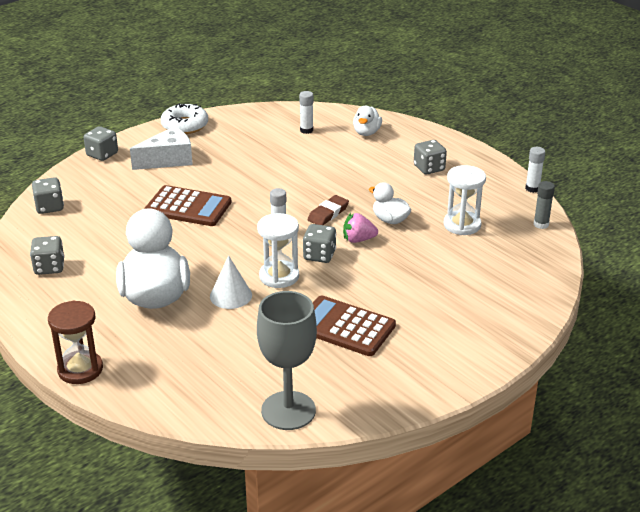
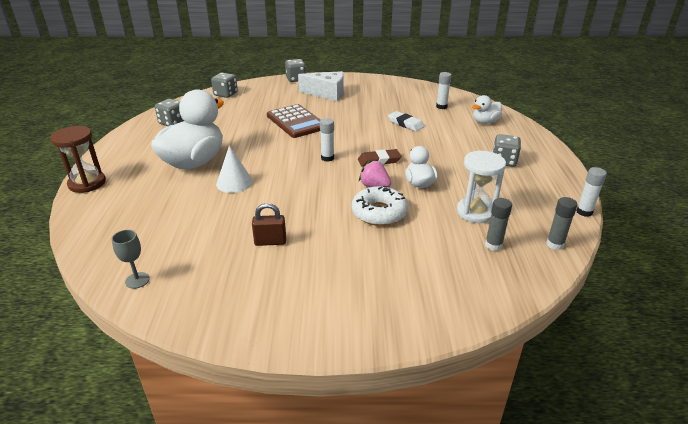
camera: 40 degrees right, 0 degrees up
white donut [161,103,208,134] -> white donut moved to [352,186,408,226]
white hourglass [257,213,299,288] -> none
grey goblet [257,291,317,430] -> grey goblet [112,230,150,289], size x0.44
grey dice [303,224,336,263] -> none
brown calculator [313,295,396,356] -> brown padlock [252,203,286,246]
none -> white eraser [388,111,424,131]
none -> grey glue stick [485,198,512,251]

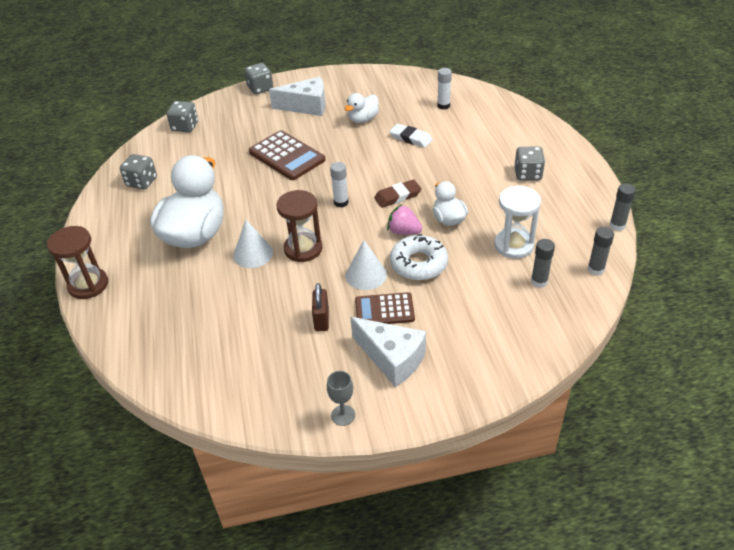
camera: 10 degrees left, 10 degrees up
grey goblet [112,230,150,289] -> grey goblet moved to [327,371,355,426]
brown padlock [252,203,286,246] -> brown padlock turned 75 degrees counterclockwise [312,283,329,331]
white duck [472,95,502,124] -> white duck moved to [345,93,379,123]
white glue stick [576,167,607,217] -> grey glue stick [609,183,636,231]
none -> brown hourglass [276,190,322,262]
none -> white cone [346,240,387,290]
none -> white cheese [350,317,426,387]
none -> brown calculator [355,292,415,324]

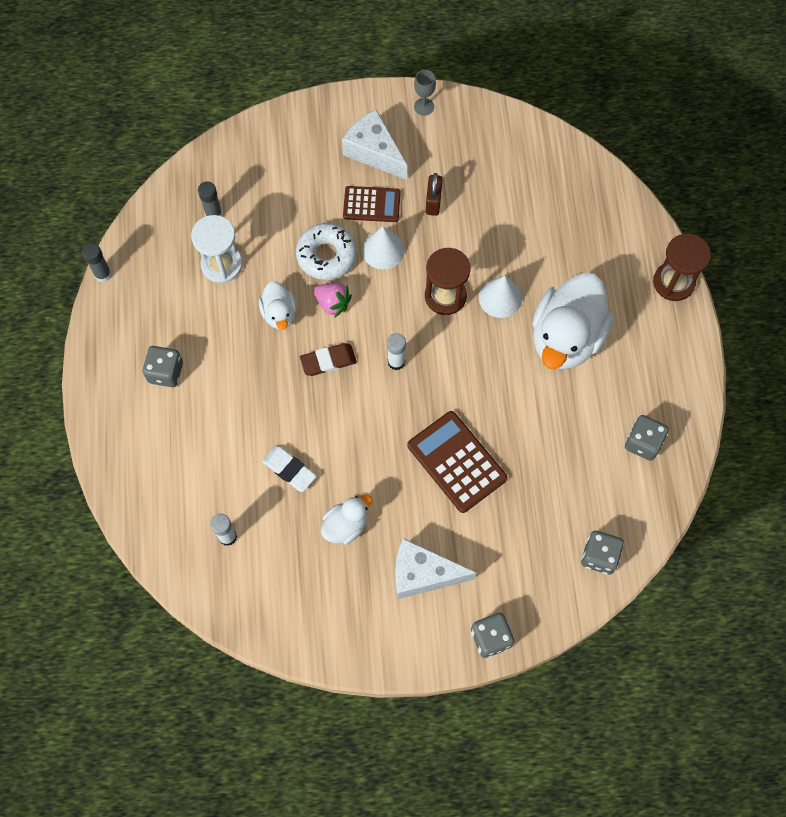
camera: 175 degrees left, 25 degrees up
grey glue stick [588,227,614,276] -> none

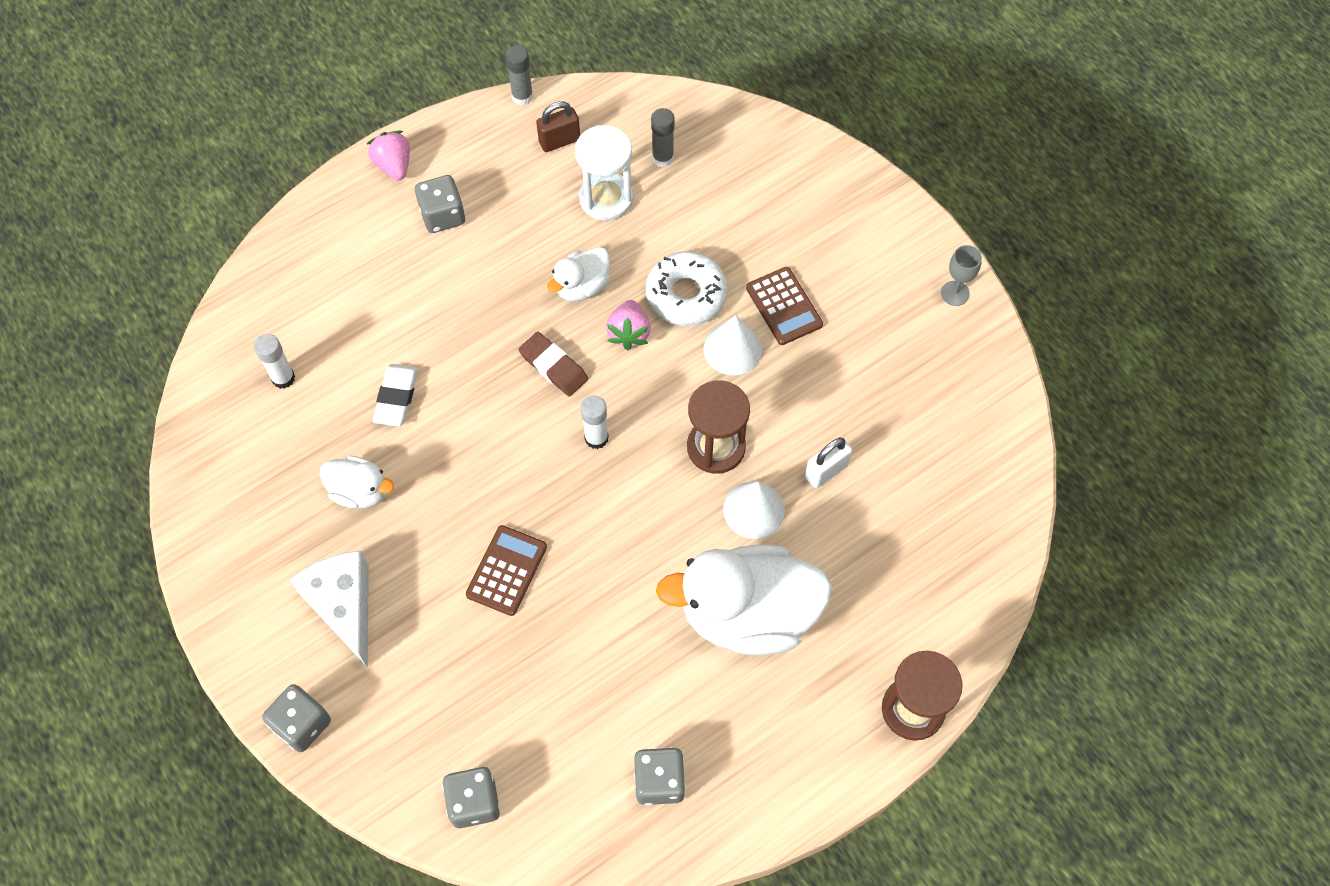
camera: 60 degrees right, 5 degrees down
white cheese [342,110,407,180] -> none
brown calculator [407,411,507,513] -> brown calculator [466,525,547,616], size x0.66
brown padlock [426,173,442,216] -> brown padlock moved to [536,101,580,152]
none -> pink strawberry [367,131,410,180]
none -> white padlock [805,437,852,488]

